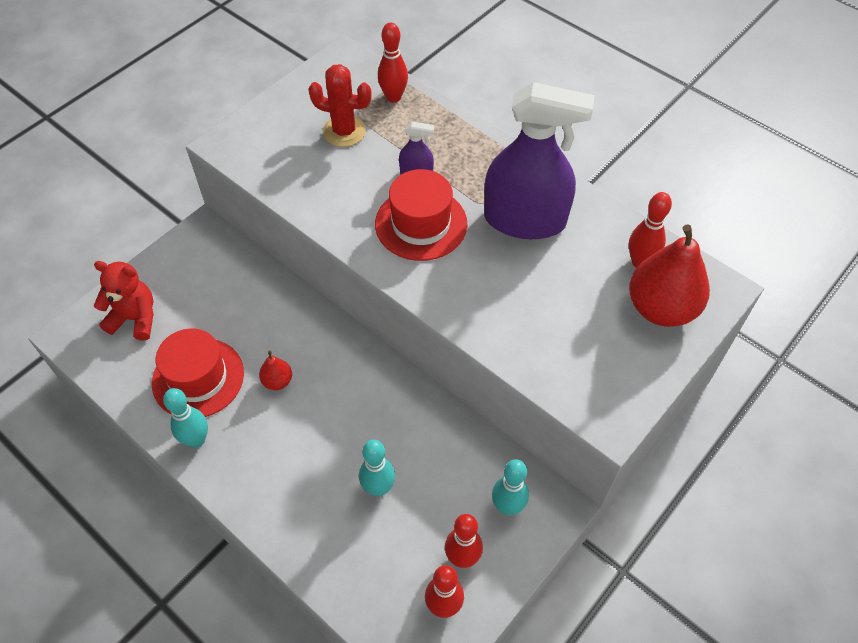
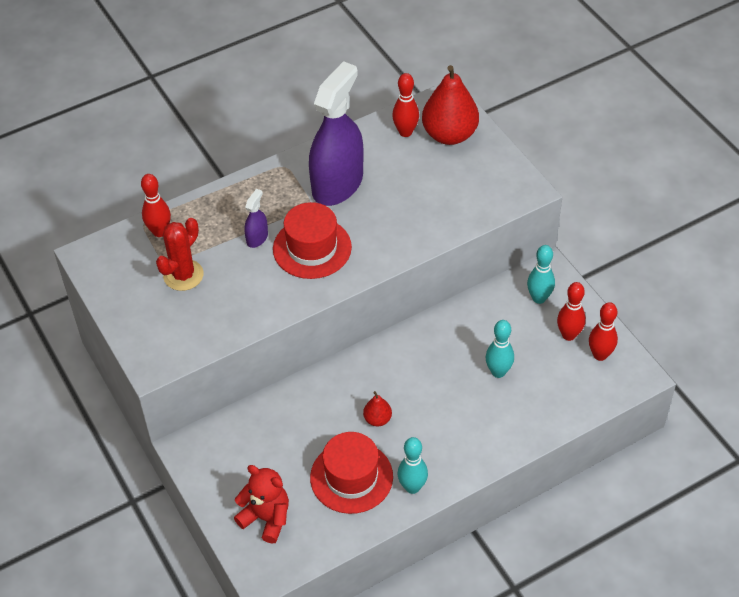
camera: 70 degrees left, 5 degrees down
red teddy bear [94,261,154,340] -> red teddy bear turned 90 degrees clockwise [234,465,289,544]

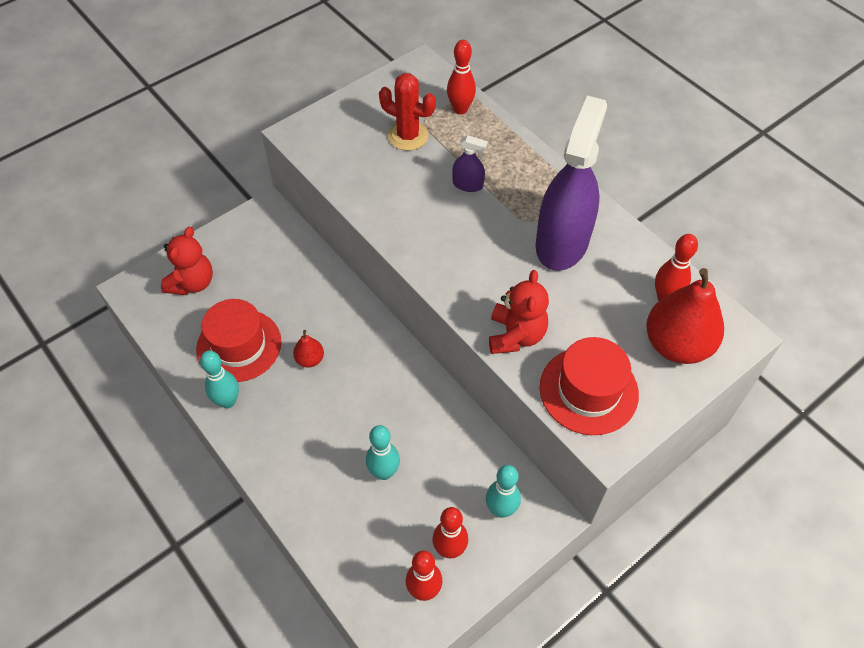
camera: 80 degrees right, 5 degrees up
red hat [273,202,352,279] -> red hat moved to [539,337,639,435]
purple spray bottle [309,61,364,206] -> purple spray bottle turned 90 degrees counterclockwise [536,96,607,271]
none -> red teddy bear [489,270,549,354]

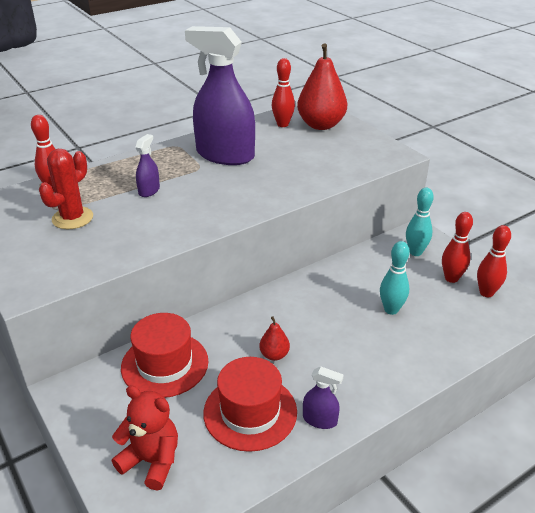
camera: 85 degrees left, 20 degrees down
turquoise bowling pin [200,350,239,409] -> purple spray bottle [303,367,344,429]
red teddy bear [489,270,549,354] -> none
red hat [539,337,639,435] -> red hat moved to [121,313,208,398]

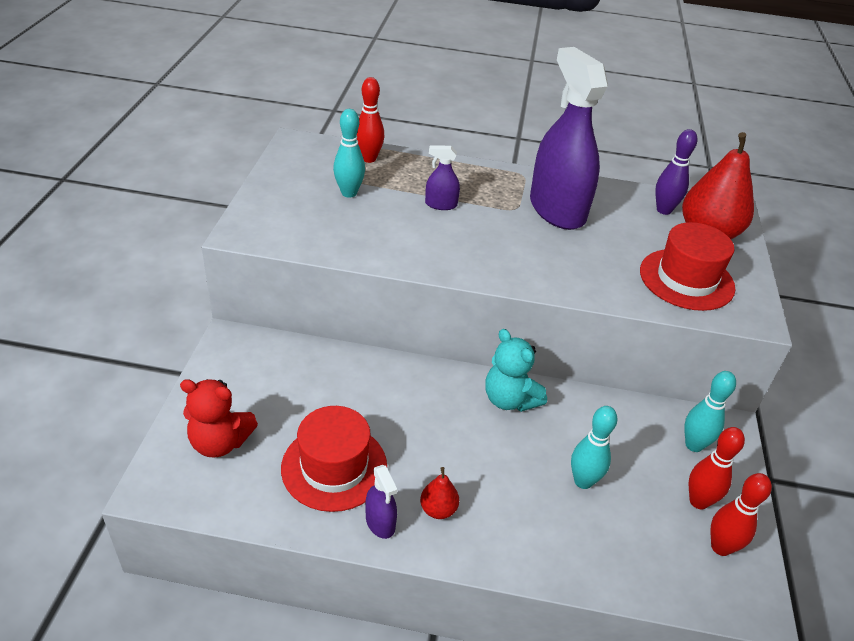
camera: 40 degrees right, 5 degrees up
red cactus [39,149,93,229] -> turquoise bowling pin [333,109,365,198]
red teddy bear [112,385,178,491] -> red teddy bear turned 120 degrees clockwise [180,379,258,458]
red hat [121,313,208,398] -> red hat moved to [640,222,735,311]
purple spray bottle [135,134,160,197] -> purple spray bottle turned 150 degrees counterclockwise [425,146,460,210]
red pear [259,316,290,361] -> red pear moved to [420,467,459,519]
red bowling pin [272,58,295,127] -> purple bowling pin [655,129,697,215]
none -> turquoise teddy bear [485,329,547,412]

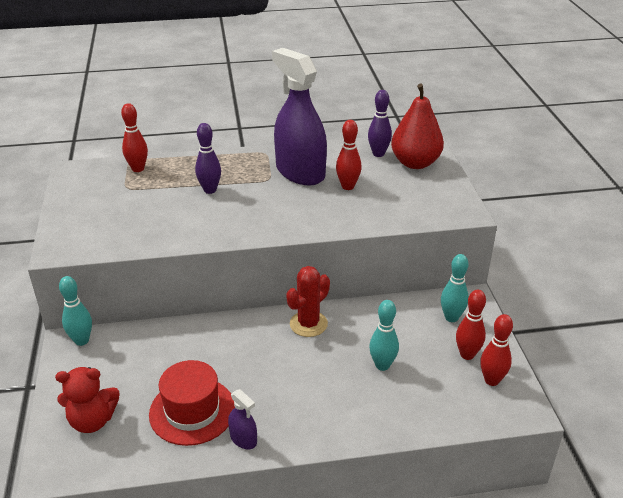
camera: 15 degrees left, 5 degrees down
turquoise bowling pin [333,109,365,198] -> turquoise bowling pin moved to [59,276,92,346]
red pear [420,467,459,519] -> none
purple spray bottle [425,146,460,210] -> purple bowling pin [195,123,221,194]
turquoise teddy bear [485,329,547,412] -> red cactus [286,266,330,337]
red hat [640,222,735,311] -> none
none -> red bowling pin [336,120,362,190]

